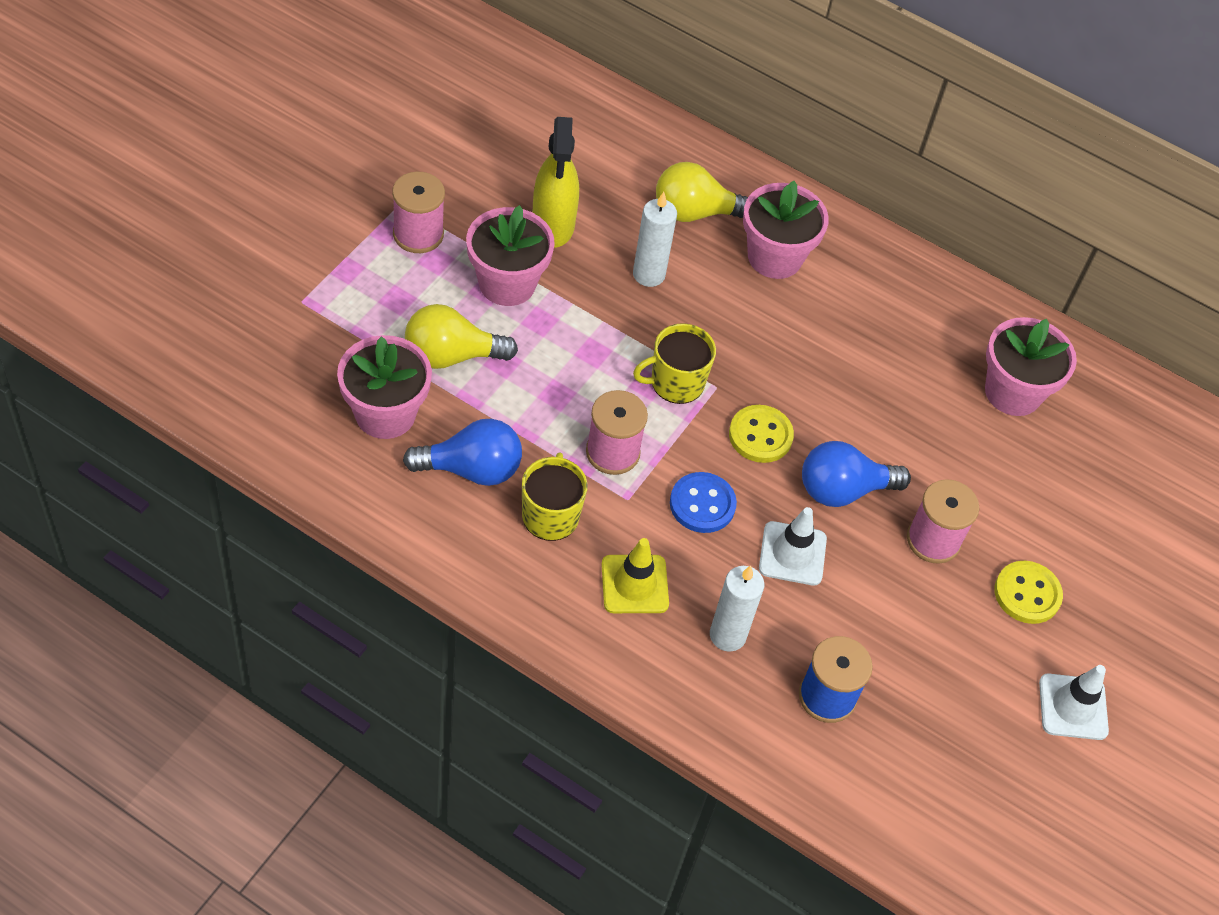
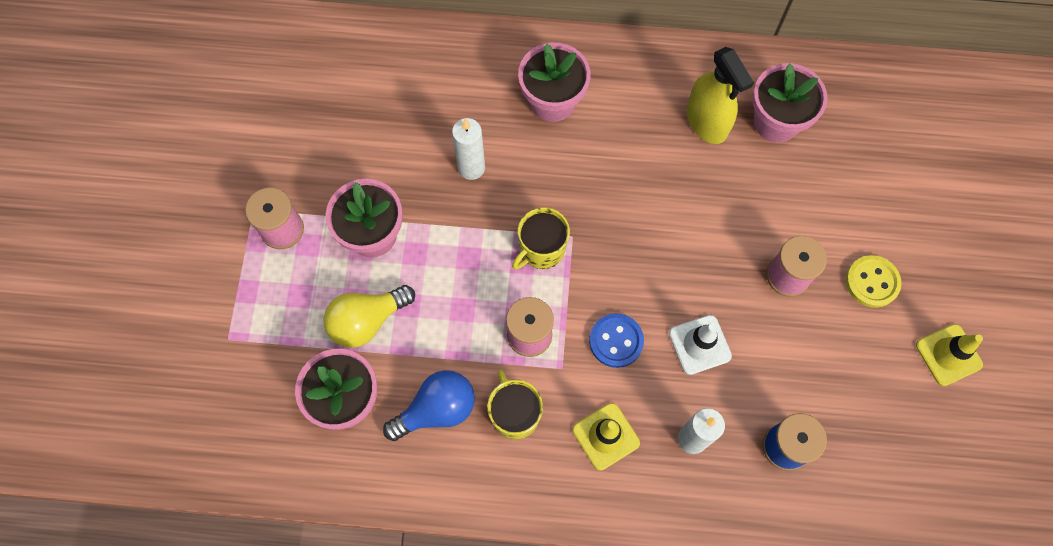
camera: 20 degrees left, 15 degrees up
yellow spray bottle [532,117,579,248] -> yellow spray bottle moved to [686,47,754,144]
yellow light bulb [656,162,748,222] -> none
yellow button [729,405,794,463] -> none
blue light bulb [802,441,911,507] -> none
white traffic cone [1039,665,1109,740] -> yellow traffic cone [916,324,983,386]

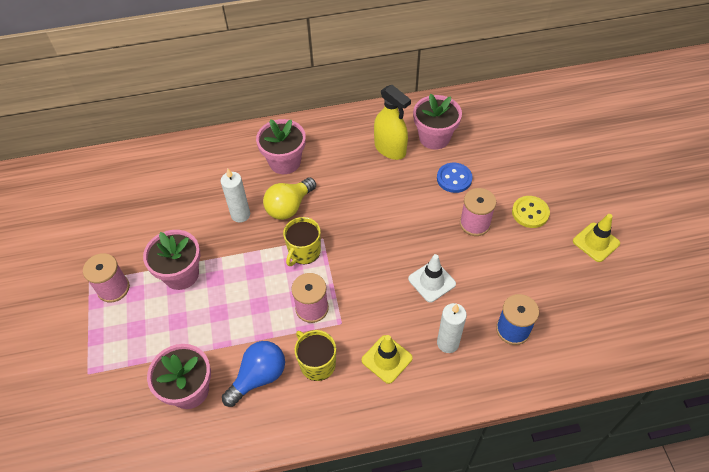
camera: 15 degrees left, 15 degrees down
yellow light bulb [324,285,415,348] -> yellow light bulb moved to [263,177,316,220]
blue button [589,313,644,368] -> blue button moved to [437,163,473,193]

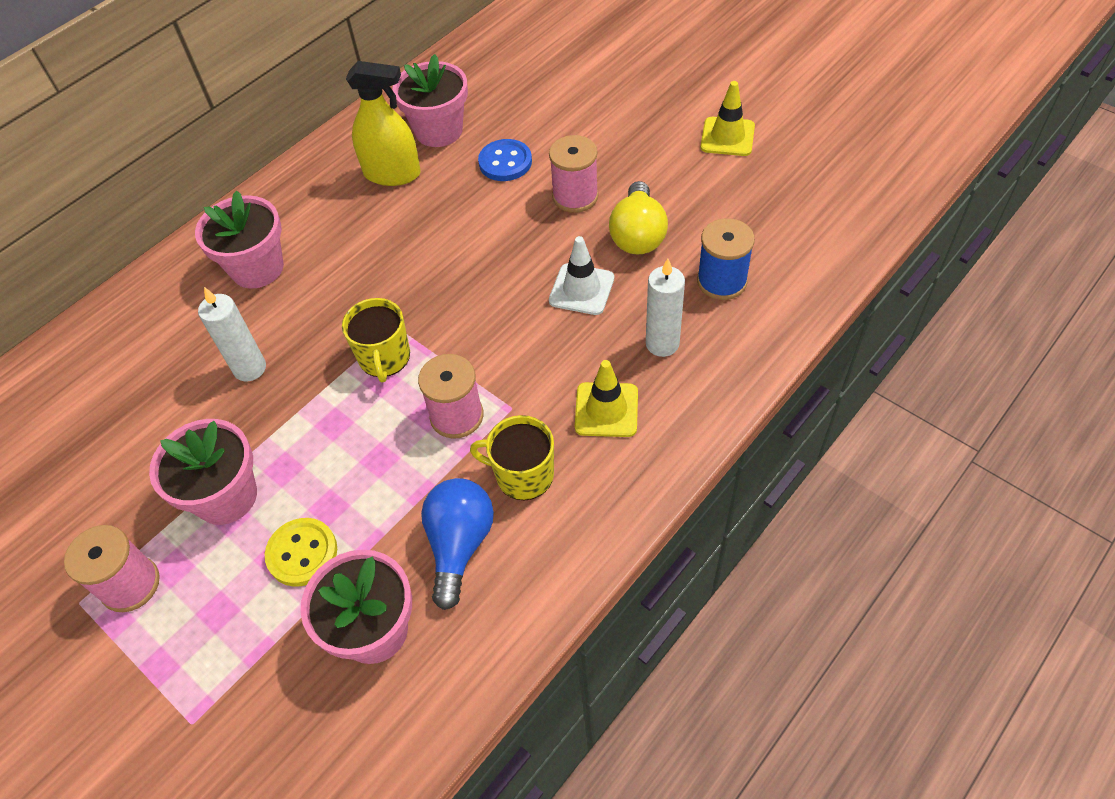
camera: 35 degrees left, 0 degrees up
yellow light bulb [263,177,316,220] -> yellow light bulb moved to [609,181,668,255]
yellow button [512,196,550,228] -> yellow button moved to [265,518,337,587]

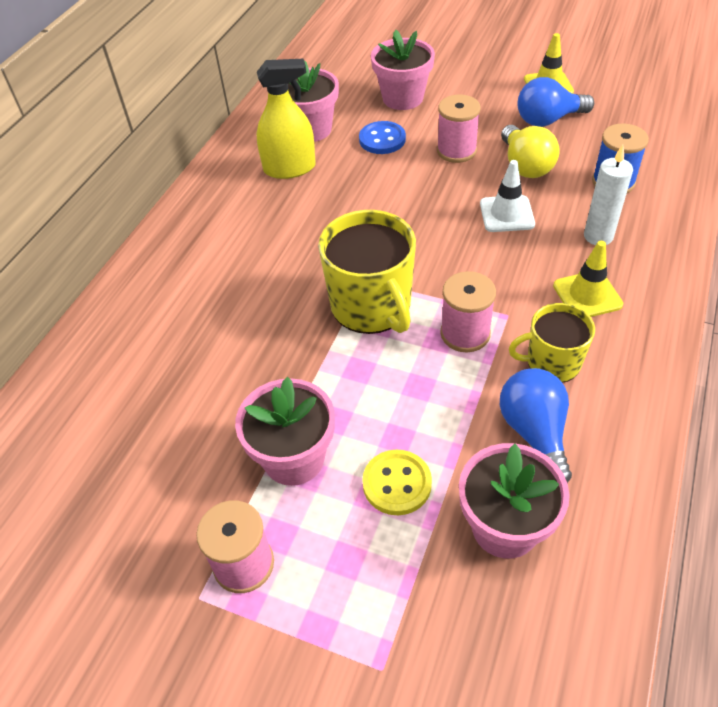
camera: 20 degrees left, 5 degrees down
pink flower pot [195,190,284,289] -> pink flower pot moved to [371,30,435,110]
white candle [198,287,266,382] -> none
yellow mug [342,298,410,382] -> yellow mug [318,210,416,334], size x1.64
none -> blue light bulb [517,77,594,127]

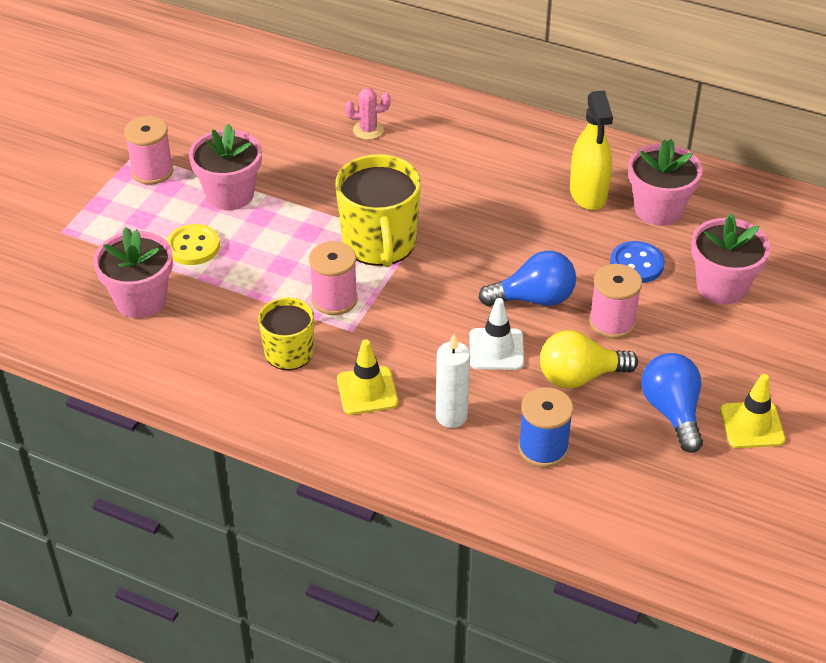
camera: 90 degrees right, 5 degrees down
yellow mug [318,210,416,334] -> yellow mug turned 75 degrees counterclockwise [335,154,421,267]
blue light bulb [500,368,572,483] -> blue light bulb moved to [479,251,576,306]
none -> pink cactus [345,88,390,140]

